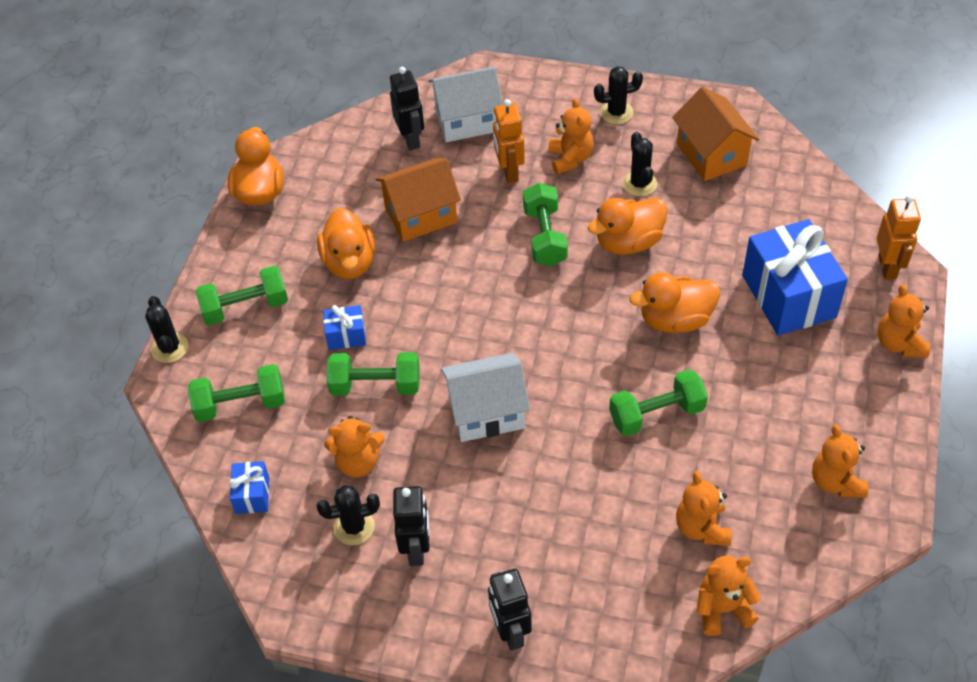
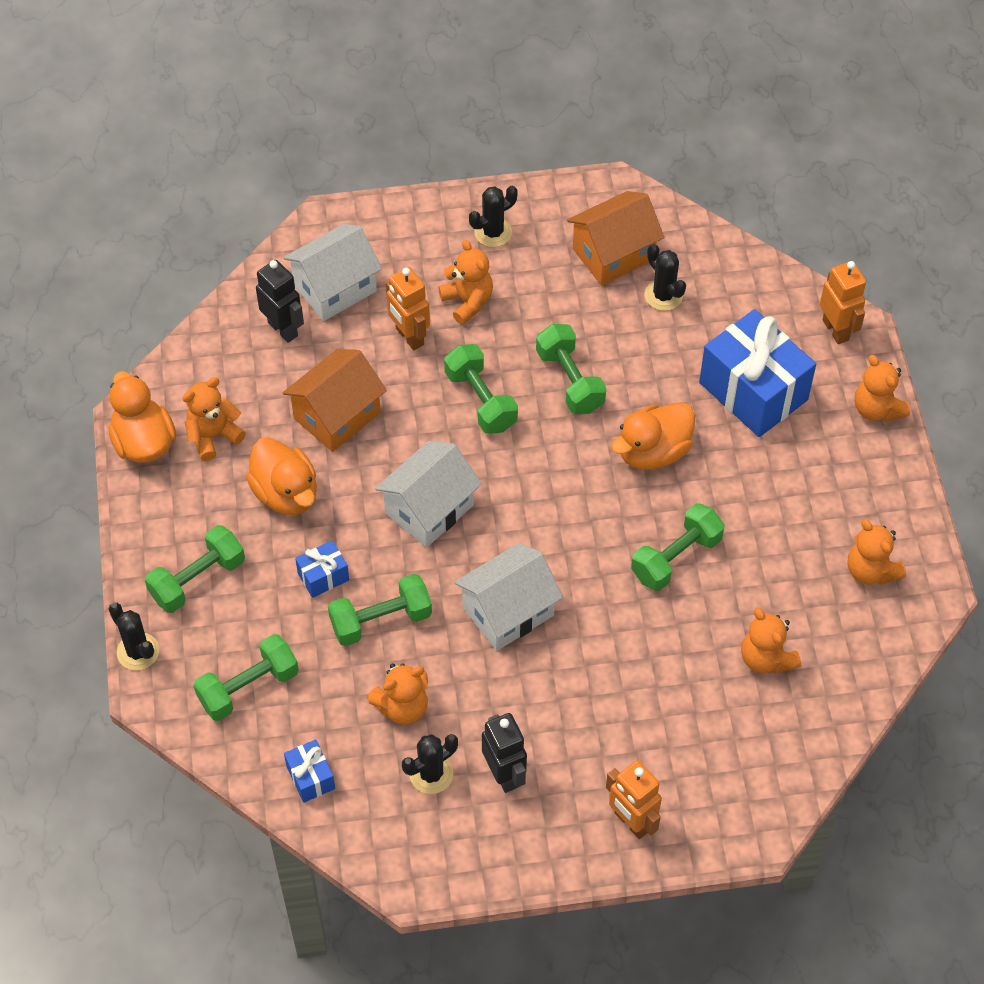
camera: 25 degrees left, 5 degrees up
black robot [488,569,532,651] -> orange robot [606,760,662,839]
orange duck [587,198,667,255] -> green dumbbell [536,324,606,414]
black cactus [623,132,657,197] -> black cactus moved to [645,244,686,311]
orange house [672,87,759,181] -> orange house turned 75 degrees counterclockwise [567,191,664,286]
orange teddy bear [697,556,761,636] -> orange teddy bear moved to [182,377,246,461]
none -> white house [375,441,482,548]

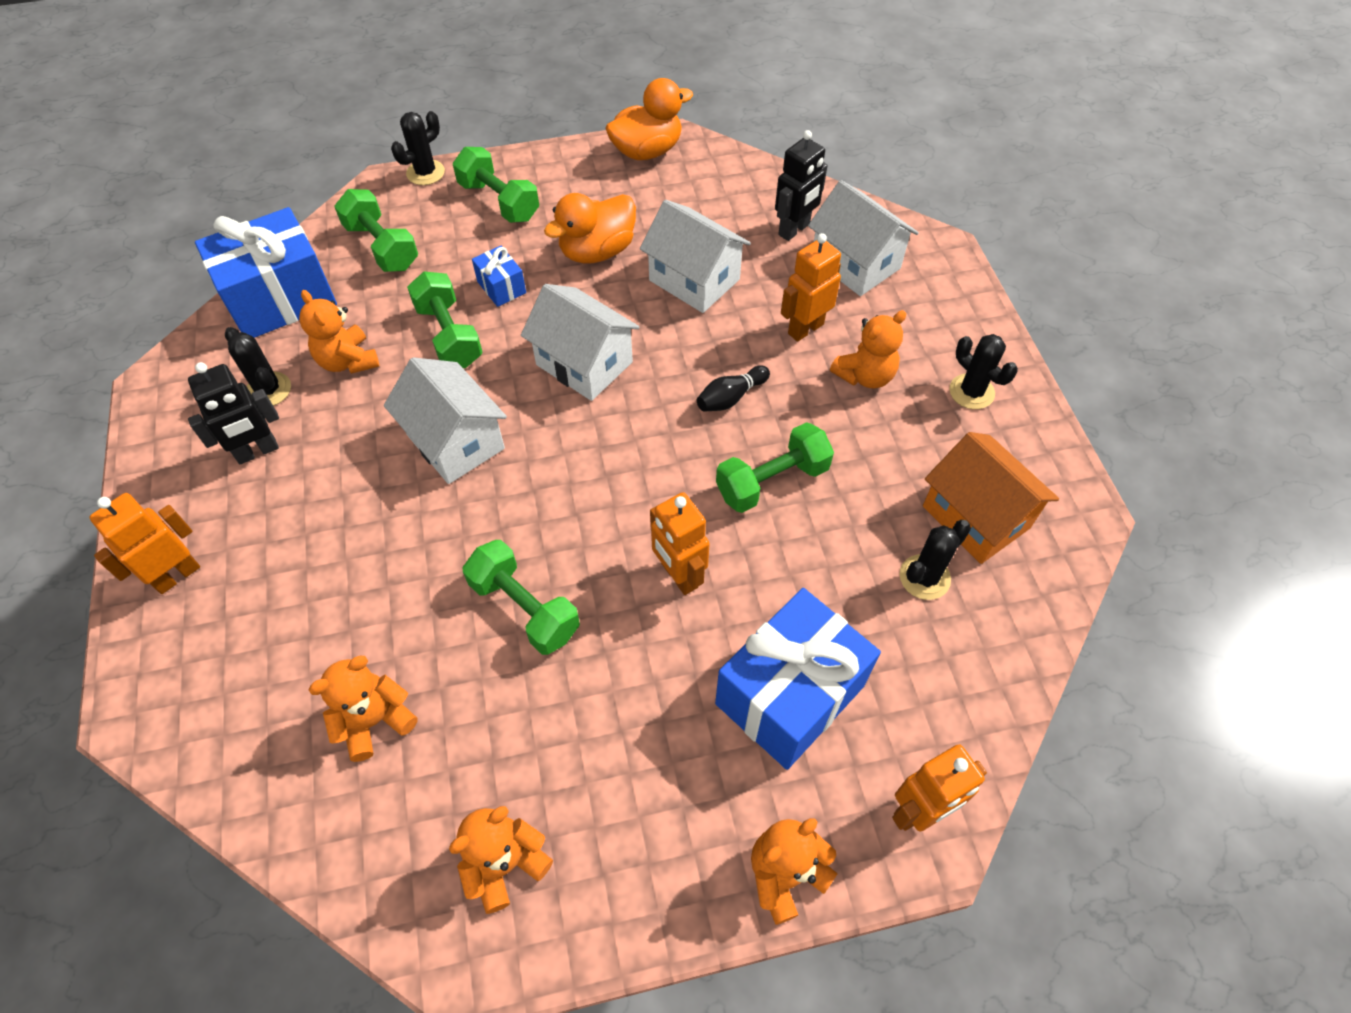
camera: 85 degrees right, 0 degrees up
orange teddy bear [182,377,246,461] -> none
orange house [283,349,387,452] -> white house [640,200,751,313]
blue gift [284,739,335,803] -> blue gift [195,207,337,338], size x2.20
green dumbbell [444,344,518,434] -> black bowling pin [697,365,770,412]
orange duck [611,402,695,470] -> orange robot [650,492,710,595]

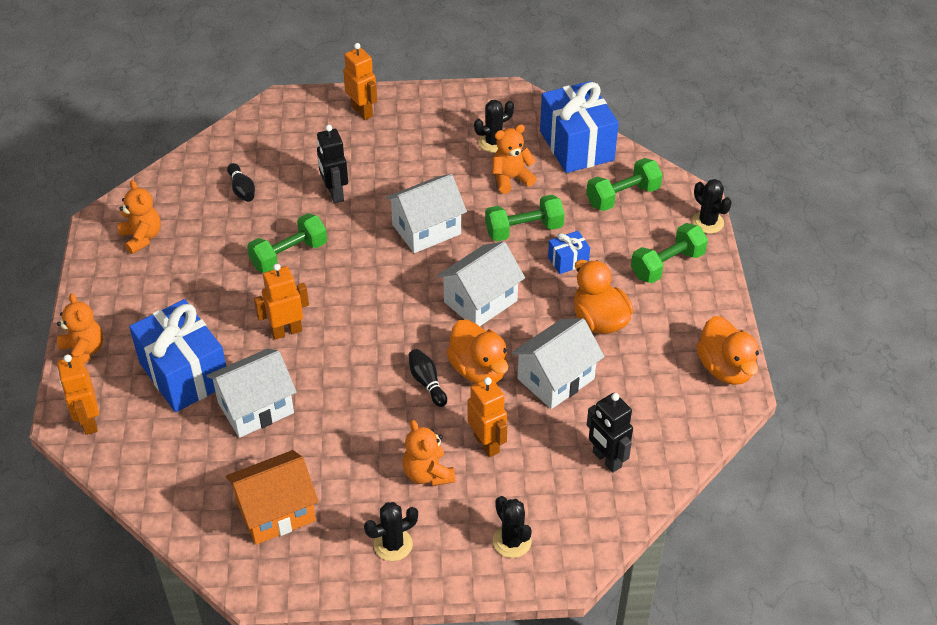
camera: 100 degrees right, 10 degrees down
black robot [188,362,279,464] -> black robot moved to [317,125,348,203]
orange teddy bear [309,656,418,762] -> black bowling pin [227,163,255,202]
green dumbbell [716,422,834,513] -> none
white house [808,180,919,296] -> white house moved to [207,348,297,438]
black cactus [900,520,971,600] -> black cactus moved to [493,496,532,558]
none -> orange duck [446,319,508,383]

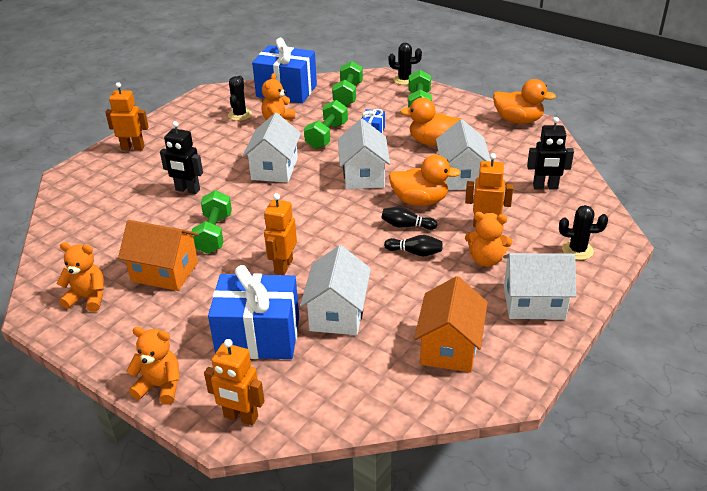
camera: 50 degrees left, 10 degrees down
black bowling pin [227,163,255,202] -> black bowling pin moved to [384,235,443,256]
black cactus [364,502,418,561] -> white house [503,253,576,319]
none -> orange house [118,220,199,291]

